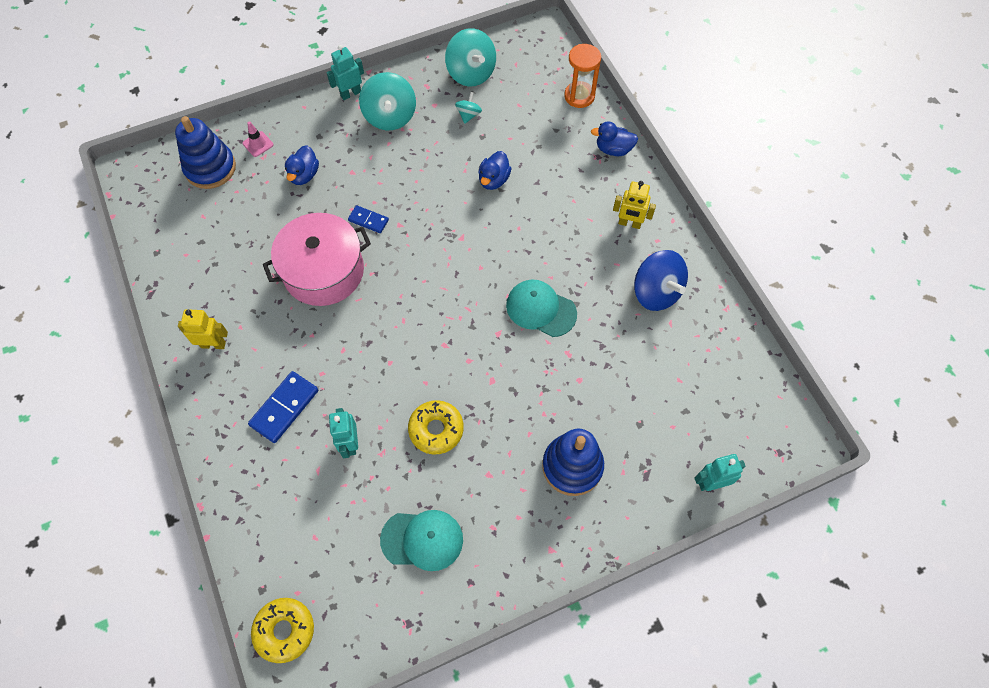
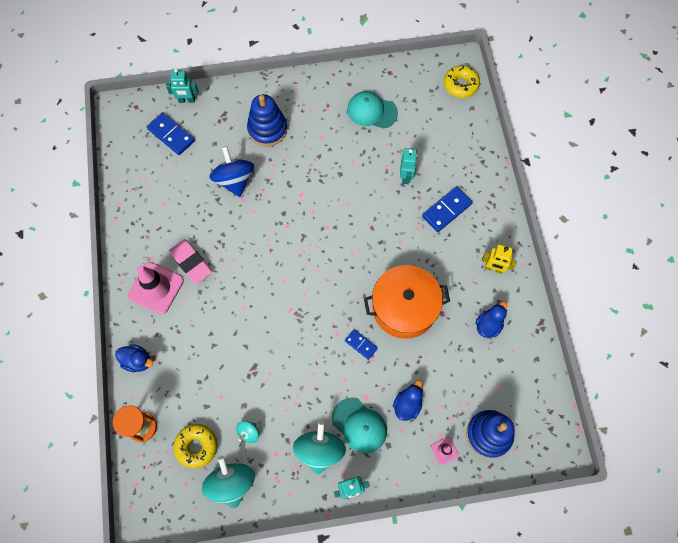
camera: 165 degrees left, 5 degrees up
pink pot [263,213,371,306] -> orange pot [364,265,450,339]
yellow donut [408,400,464,454] -> yellow donut moved to [174,424,218,468]
blue duck [478,151,511,190] -> blue duck moved to [475,302,507,338]
turquoise cap [506,279,577,337] -> turquoise cap moved to [332,397,387,453]
yellow robot [613,181,656,229] -> pink traffic cone [128,262,184,314]
blue spinning top [634,250,688,311] -> blue spinning top moved to [209,146,254,197]
none -> blue domino [147,112,195,155]
none -> pink eraser [169,239,212,284]

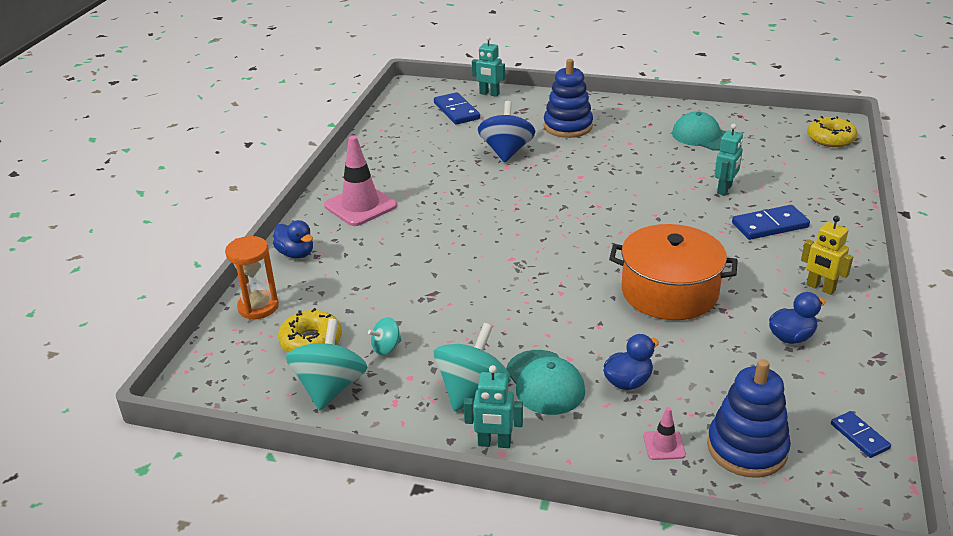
camera: 25 degrees right, 35 degrees down
pink eraser [169,239,212,284] -> none
blue domino [345,329,378,360] -> blue domino moved to [831,411,891,458]

